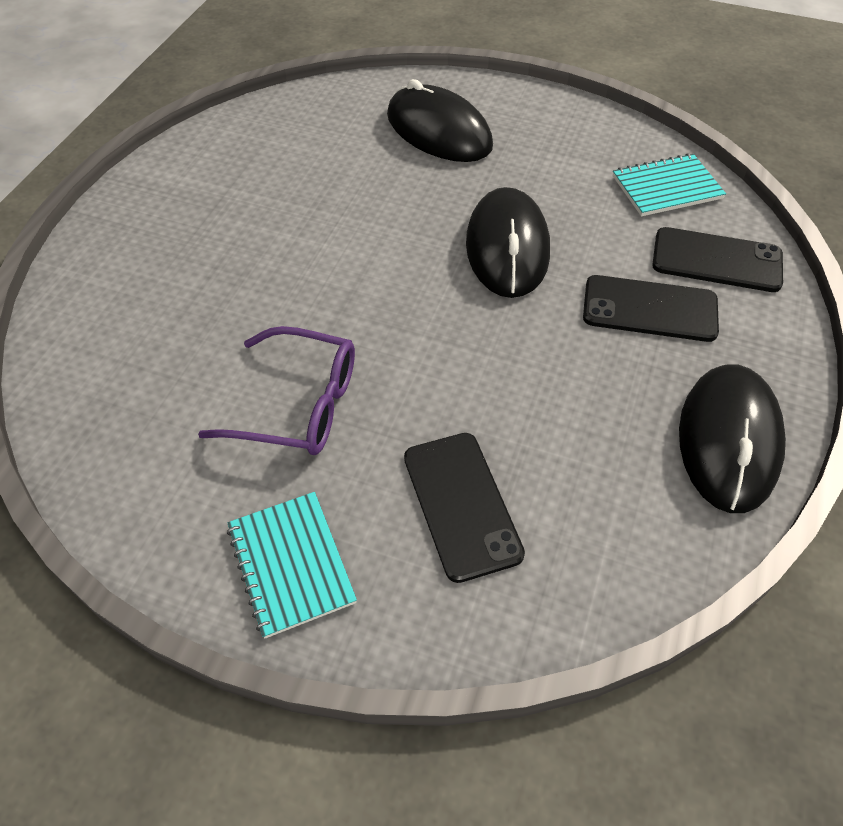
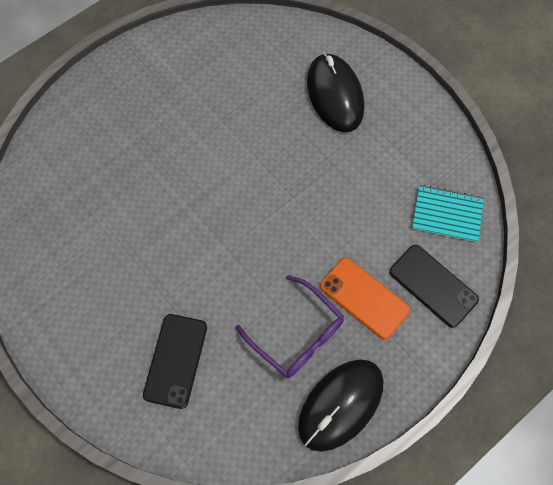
camera: 30 degrees right, 15 degrees up
purple glasses [198,326,355,455] -> purple glasses moved to [236,275,344,378]
turquoise notebook [227,492,357,639] -> none
black mouse [466,187,550,298] -> none
black phone [583,275,719,342] -> orange phone [320,257,410,339]

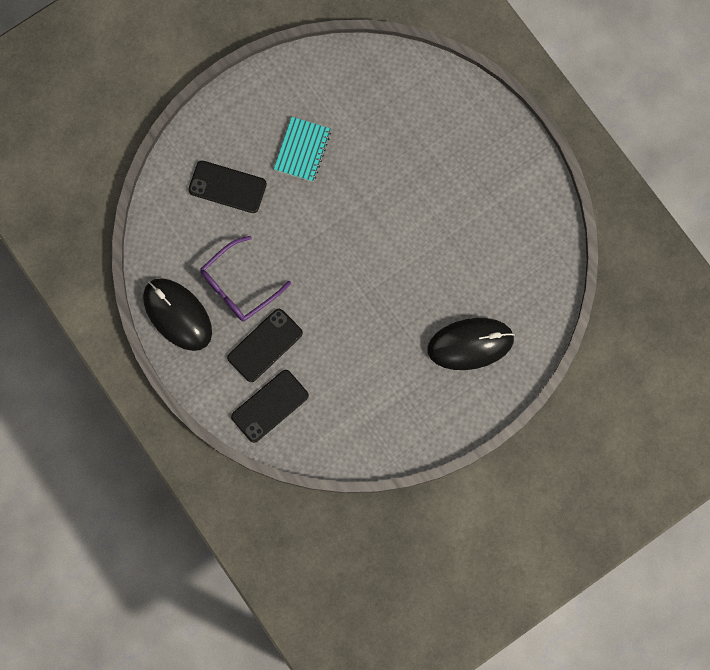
camera: 95 degrees right, 10 degrees up
orange phone [320,257,410,339] -> black phone [227,309,303,382]
turquoise notebook [412,185,484,242] -> turquoise notebook moved to [274,117,331,182]

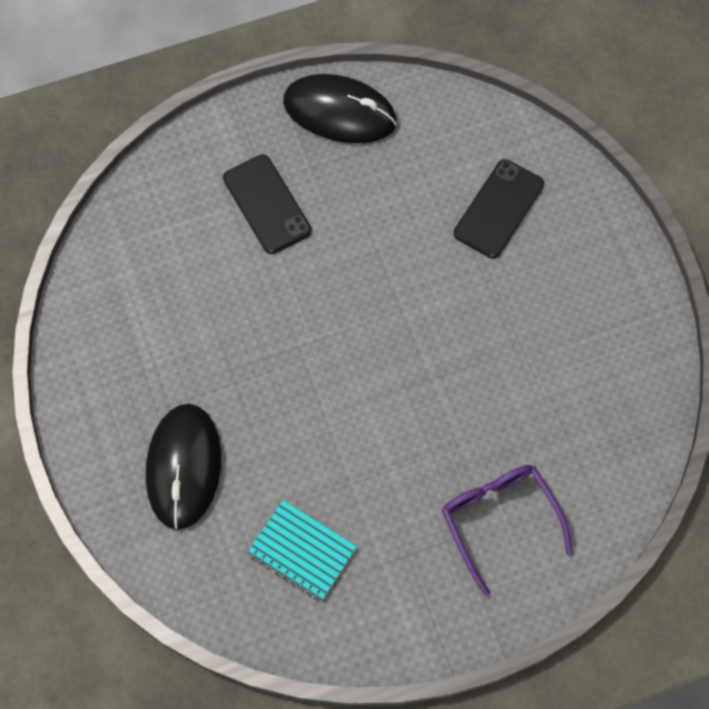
camera: 105 degrees right, 10 degrees down
black mouse [143,278,212,351] -> black mouse turned 45 degrees clockwise [283,74,397,144]
purple glasses [200,236,291,322] -> purple glasses moved to [442,465,573,596]
black phone [231,370,309,443] -> none
turquoise notebook [274,117,331,182] -> turquoise notebook moved to [247,500,357,601]

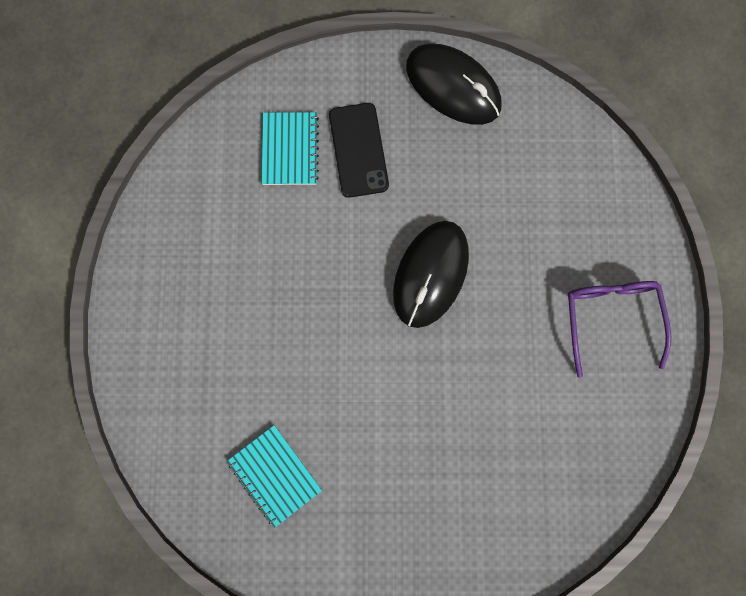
camera: 20 degrees right, 10 degrees up
black mouse [146,404,221,530] -> black mouse moved to [393,221,469,328]
purple glasses [442,465,573,596] -> purple glasses moved to [568,281,671,378]
black phone [454,159,544,258] -> none
none -> turquoise notebook [262,112,319,185]

